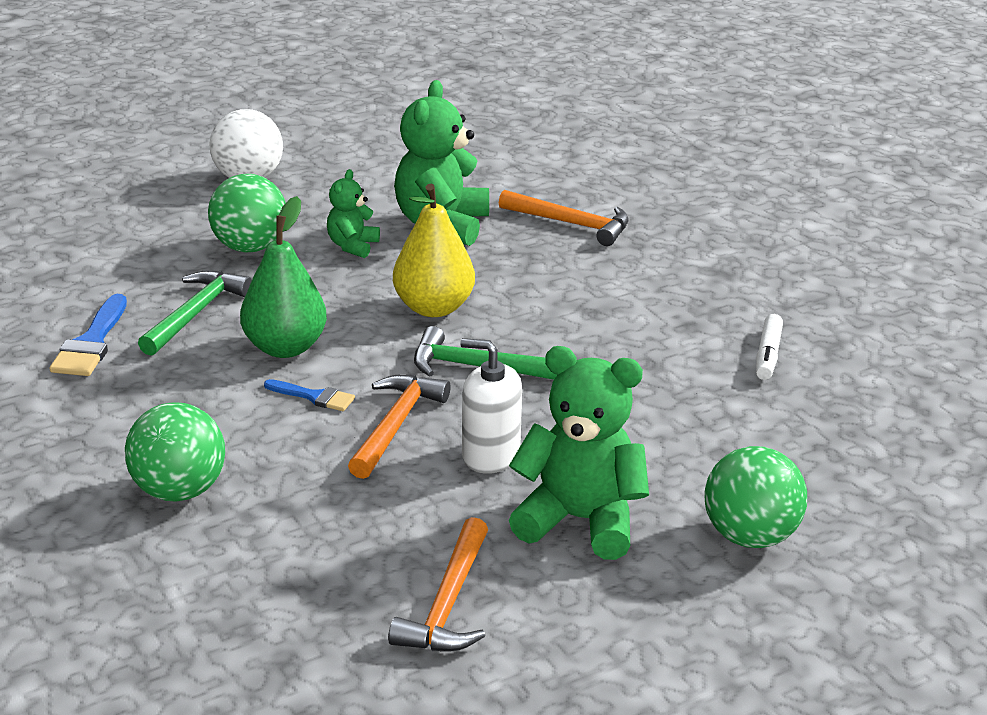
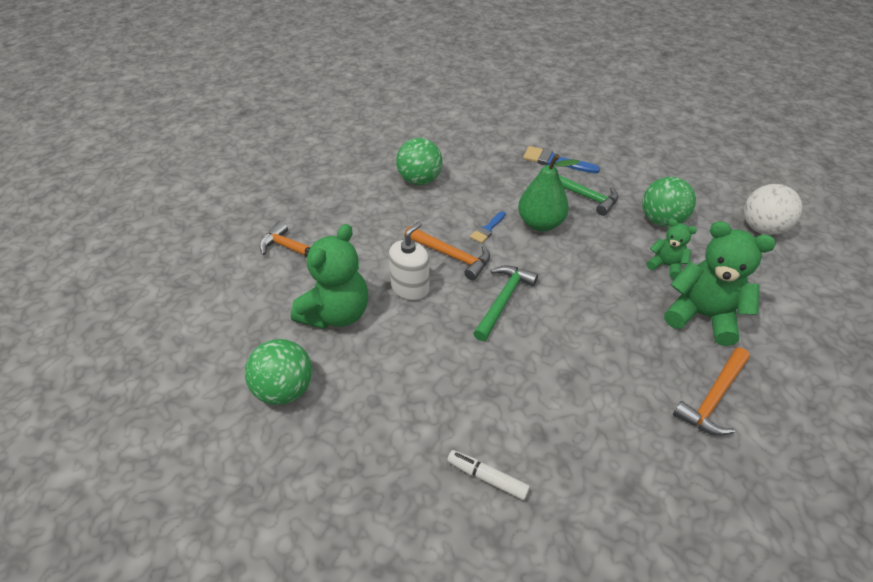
camera: 105 degrees right, 15 degrees up
yellow pear [393,184,475,317] -> none

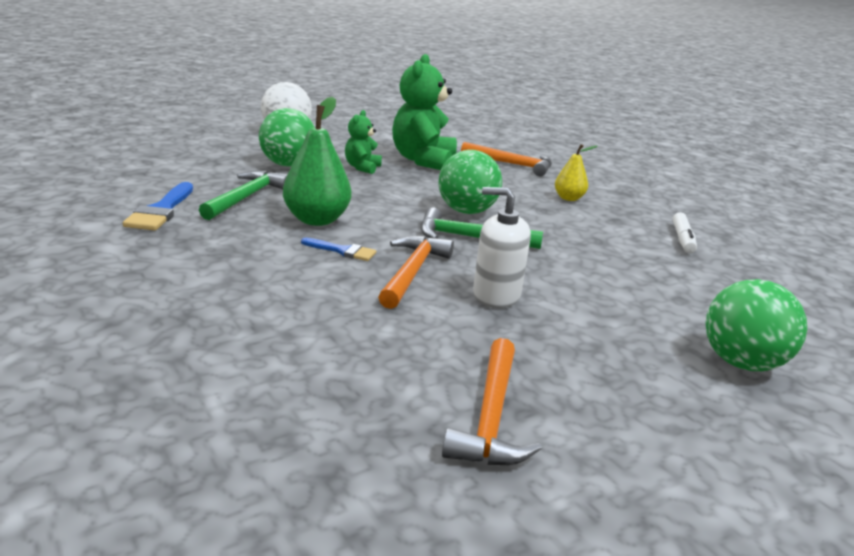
camera: 110 degrees left, 20 degrees down
green teddy bear [291,224,368,329] -> none
green ball [396,138,442,185] -> green ball moved to [438,150,502,214]
none -> yellow pear [555,144,597,201]

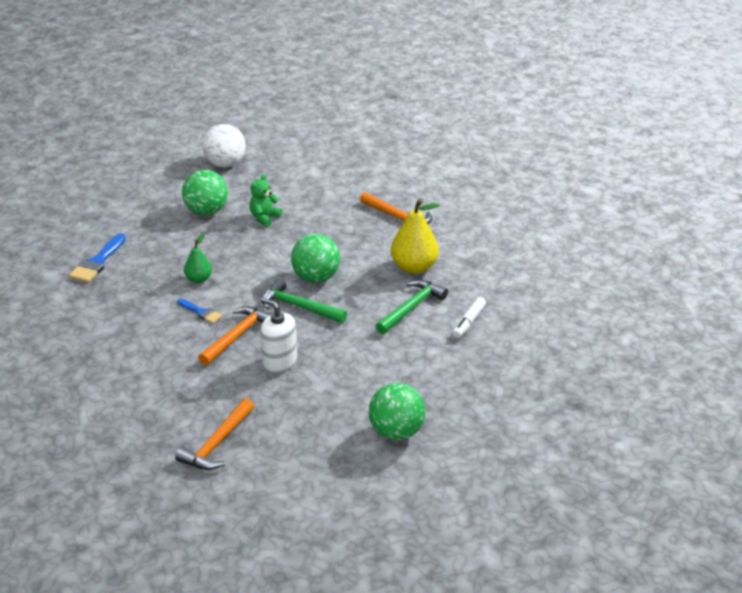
camera: 20 degrees right, 10 degrees up
green hammer [199,171,288,220] -> green hammer moved to [376,280,448,334]
green pear [283,97,351,226] -> green pear [184,233,212,283], size x0.57
green teddy bear [392,54,457,170] -> none
yellow pear [555,144,597,201] -> yellow pear [391,199,440,274], size x1.75

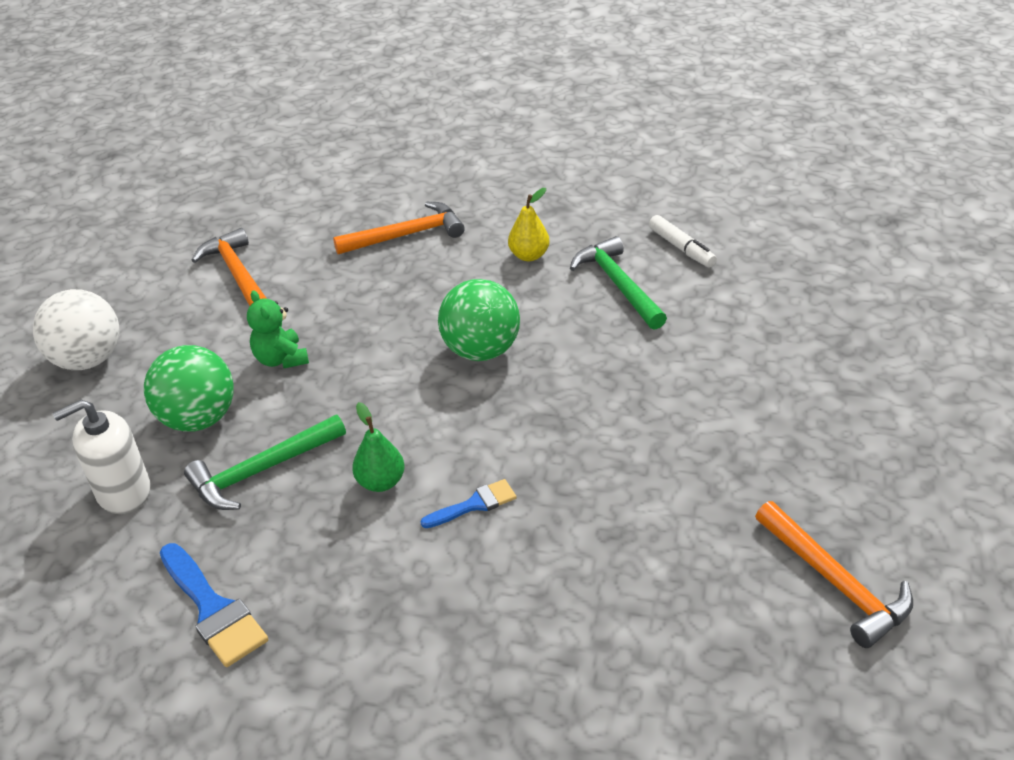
camera: 60 degrees left, 5 degrees up
orange hammer [198,306,271,366] -> orange hammer moved to [191,228,267,306]
white soap dispenser [260,298,297,373] -> white soap dispenser moved to [53,400,150,514]
green hammer [263,279,347,323] -> green hammer moved to [184,414,346,510]
green ball [369,383,426,440] -> none
yellow pear [391,199,440,274] -> yellow pear [508,188,550,261], size x0.57

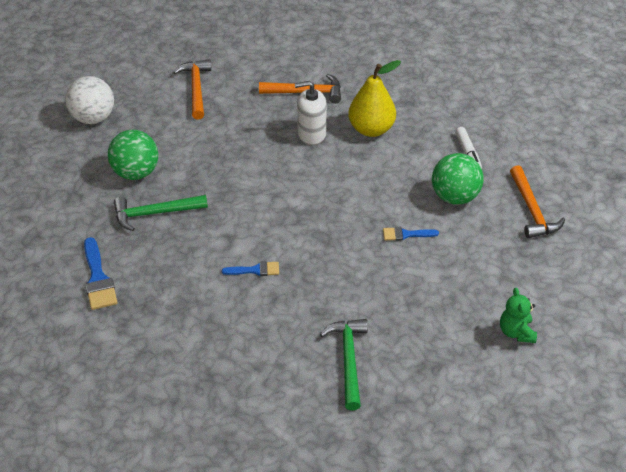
camera: 20 degrees right, 5 degrees up
white soap dispenser [53,400,150,514] -> white soap dispenser moved to [295,81,327,145]
green teddy bear [247,290,309,368] -> green teddy bear moved to [500,288,537,343]
green pear [352,402,405,492] -> none
green ball [438,279,520,361] -> green ball moved to [432,153,484,205]
yellow pear [508,188,550,261] -> yellow pear [348,60,401,137], size x1.75
green hammer [570,236,667,330] -> green hammer moved to [320,319,368,410]
orange hammer [755,501,913,648] -> orange hammer moved to [510,165,565,238]
none -> blue brush [383,227,439,241]

